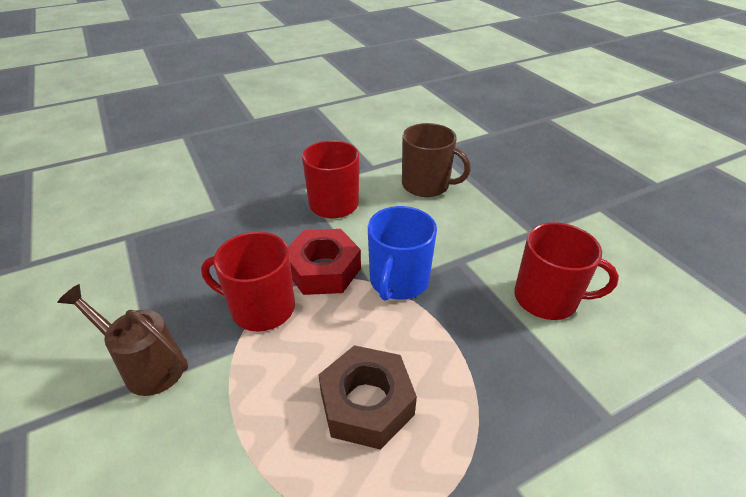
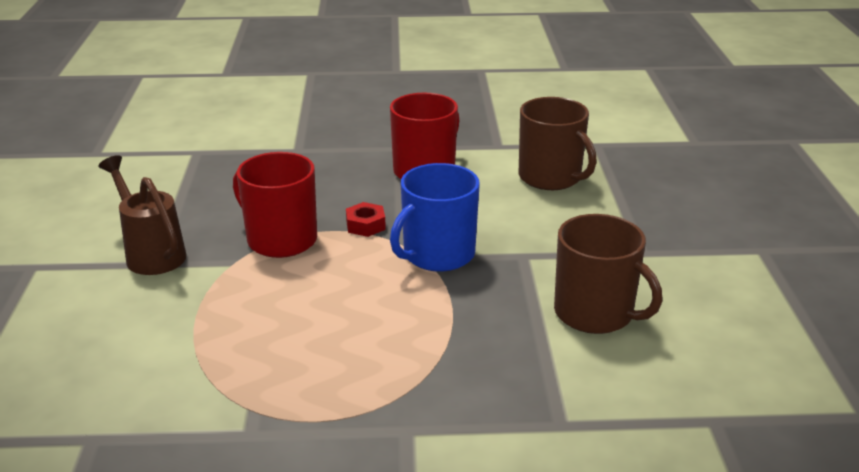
camera: 25 degrees right, 10 degrees down
red nut [288,229,361,295] -> red nut [346,202,386,237], size x0.49
brown nut [319,345,417,450] -> none
red mug [514,222,619,320] -> brown mug [554,214,662,334]

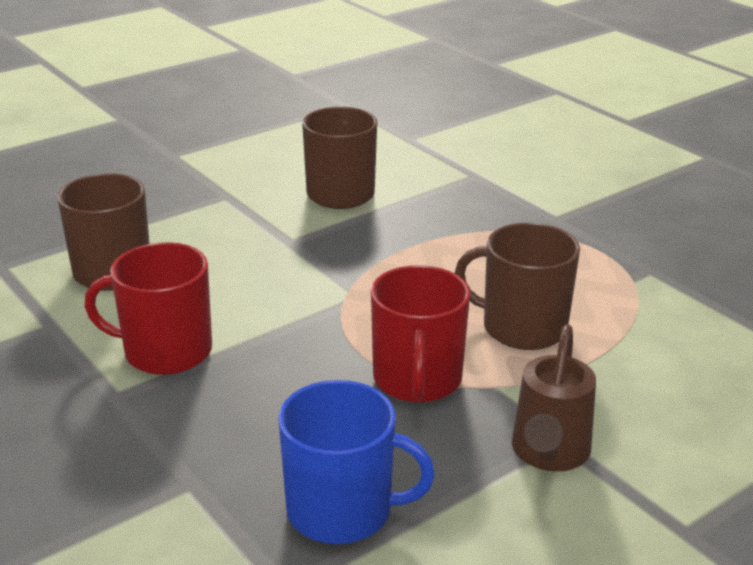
camera: 125 degrees left, 0 degrees up
red nut [346,202,386,237] -> none
blue mug [390,163,480,272] -> blue mug moved to [278,380,435,544]
none -> brown mug [455,223,580,350]

